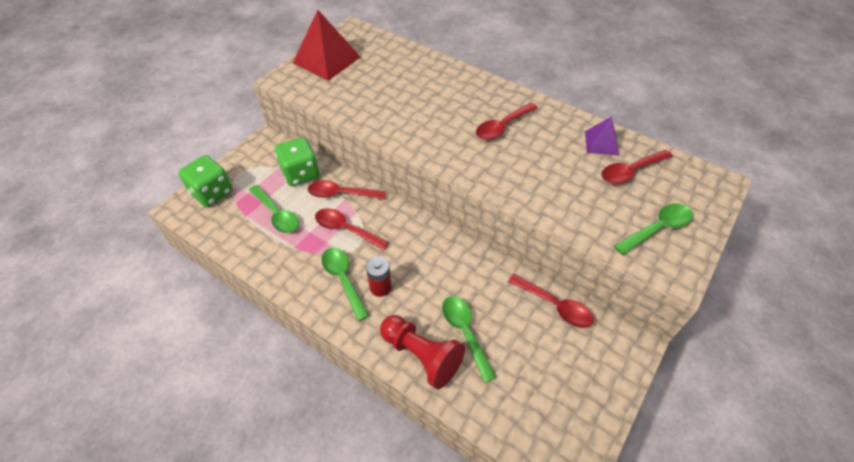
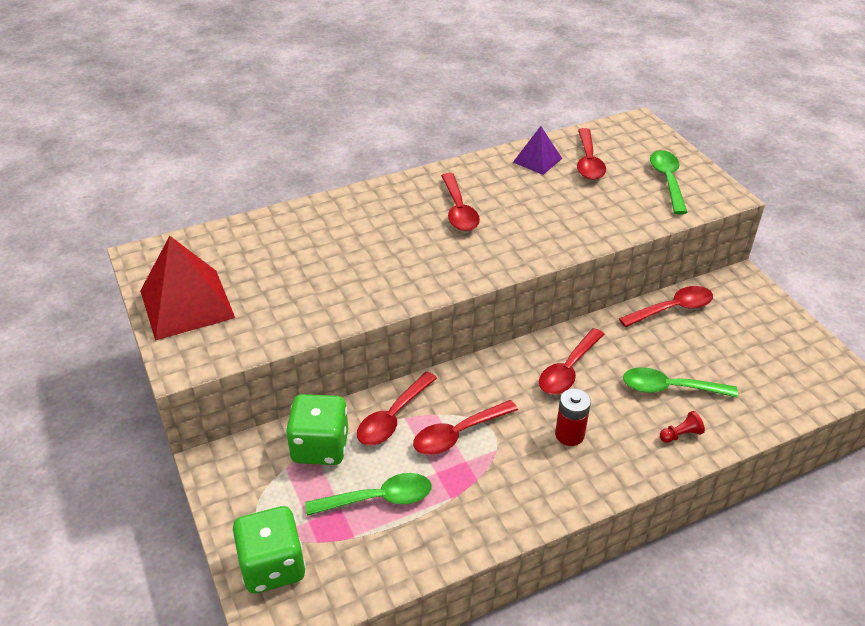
camera: 60 degrees left, 10 degrees down
green spoon [322,248,369,321] -> none
red pawn [380,315,465,389] -> red pawn [660,411,705,443], size x0.41
none -> red spoon [539,328,604,394]

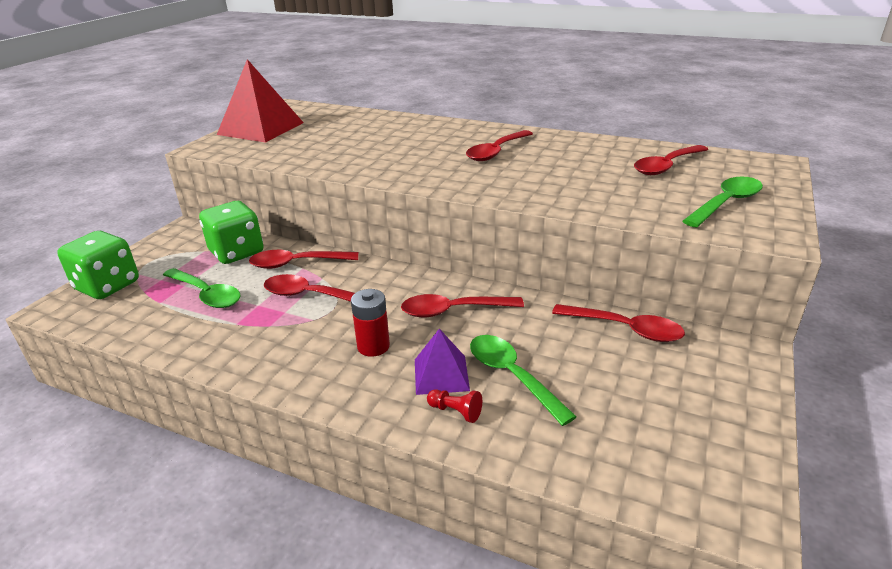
camera: 50 degrees right, 10 degrees down
purple pyramid [513,126,562,175] -> purple pyramid moved to [415,329,470,395]

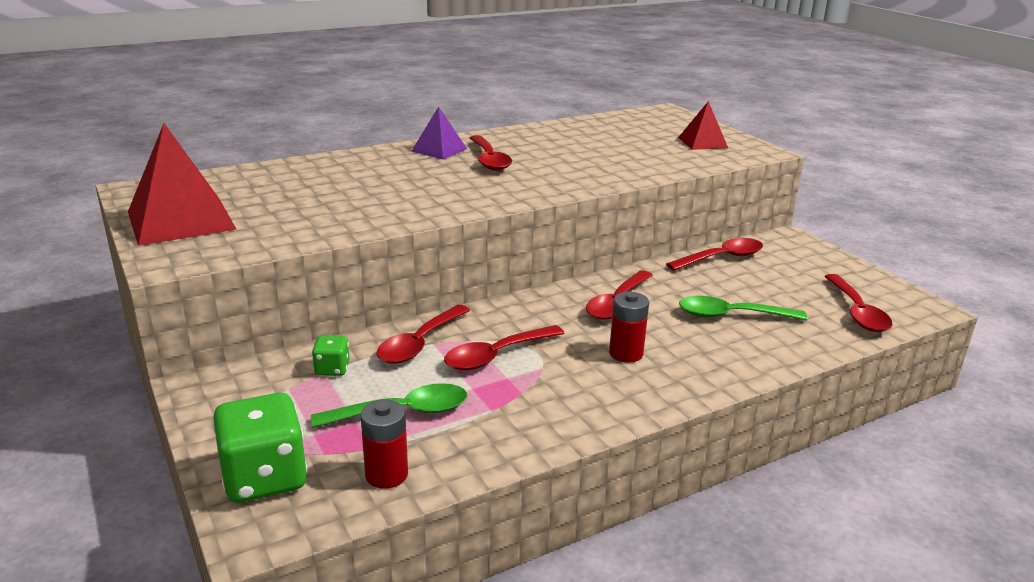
camera: 55 degrees left, 5 degrees down
green dice [199,201,264,264] -> green dice [312,336,350,376], size x0.50
purple pyramid [415,329,470,395] -> purple pyramid moved to [411,106,467,159]
red pawn [427,389,482,423] -> none
red spoon [634,145,708,175] -> red spoon moved to [824,274,893,332]
green spoon [683,177,763,228] -> red pyramid [678,101,728,150]
none -> red battery [360,400,408,489]

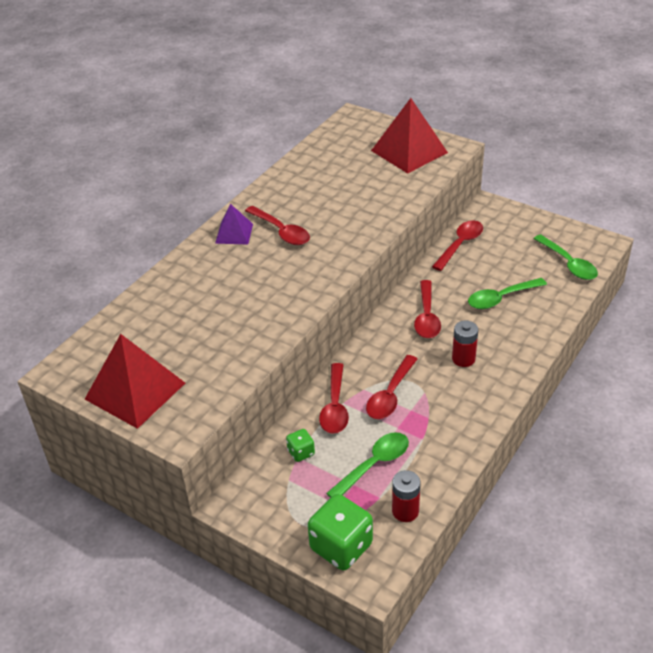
camera: 25 degrees left, 15 degrees up
red pyramid [678,101,728,150] -> red pyramid [371,98,448,173], size x1.80
red spoon [824,274,893,332] -> green spoon [534,235,598,280]

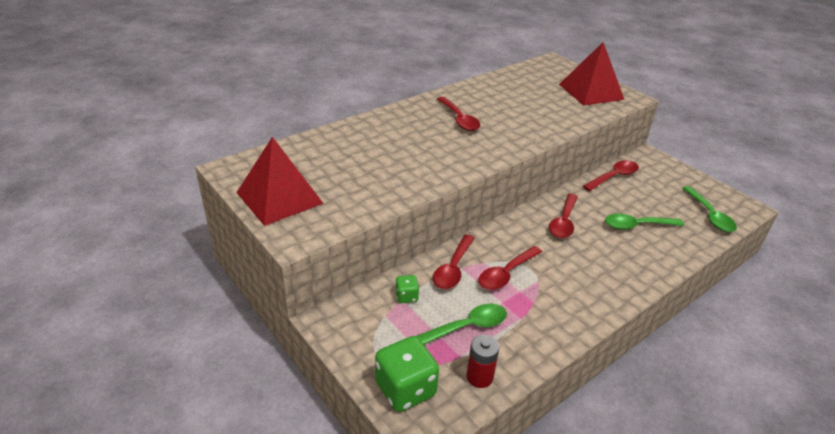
camera: 15 degrees right, 5 degrees down
purple pyramid [215,204,253,244] -> none
red battery [452,321,478,367] -> none

